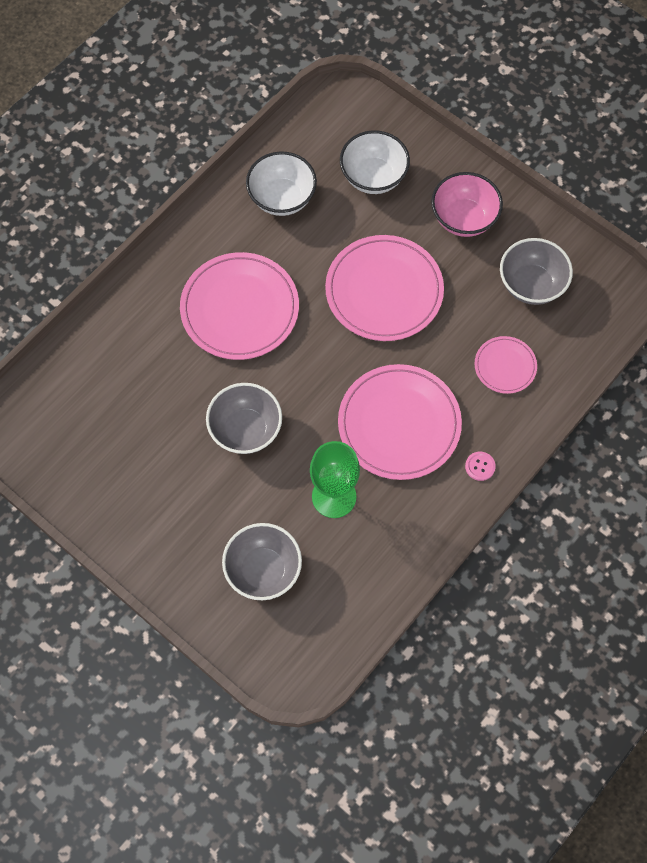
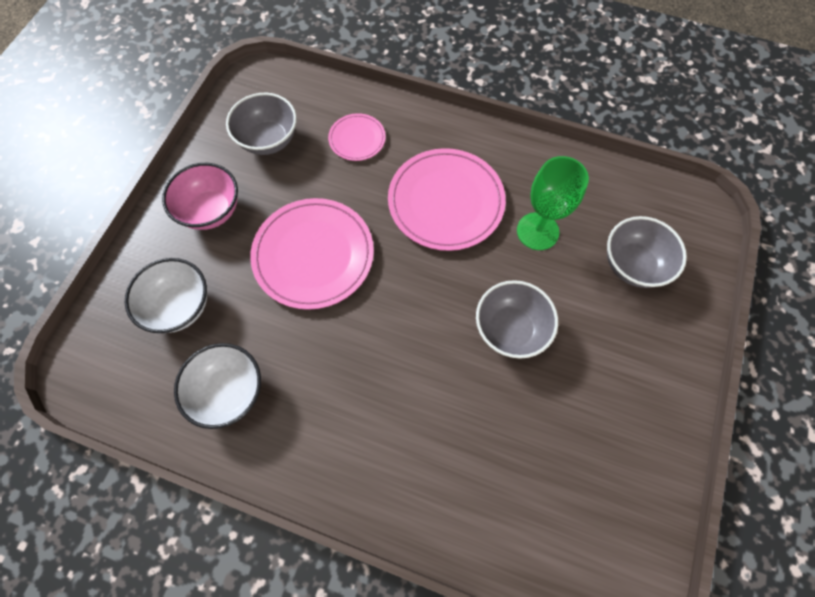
camera: 110 degrees left, 0 degrees up
pink plate [180,252,299,360] -> none
pink button [465,452,496,481] -> none

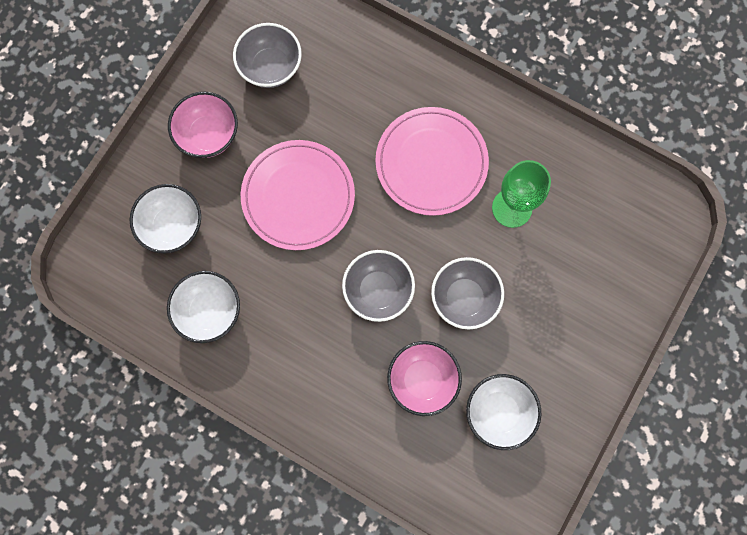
camera: 10 degrees right, 10 degrees up
pink plate [328,113,386,161] -> none
grey bowl [607,216,687,288] -> grey bowl moved to [342,250,415,322]
none -> pink bowl [387,341,462,416]
none -> white bowl [466,374,541,450]

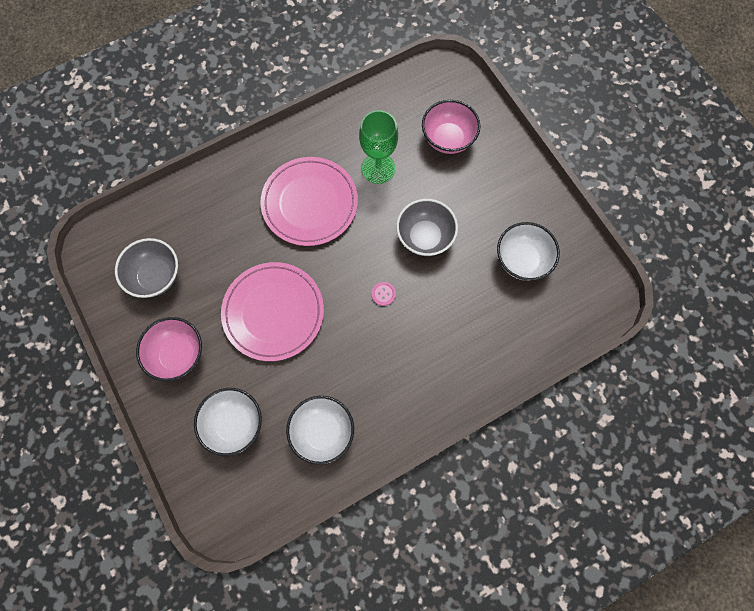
camera: 60 degrees left, 5 degrees down
grey bowl [342,250,415,322] -> pink button [372,282,396,306]
pink bowl [387,341,462,416] -> pink bowl moved to [422,100,480,154]

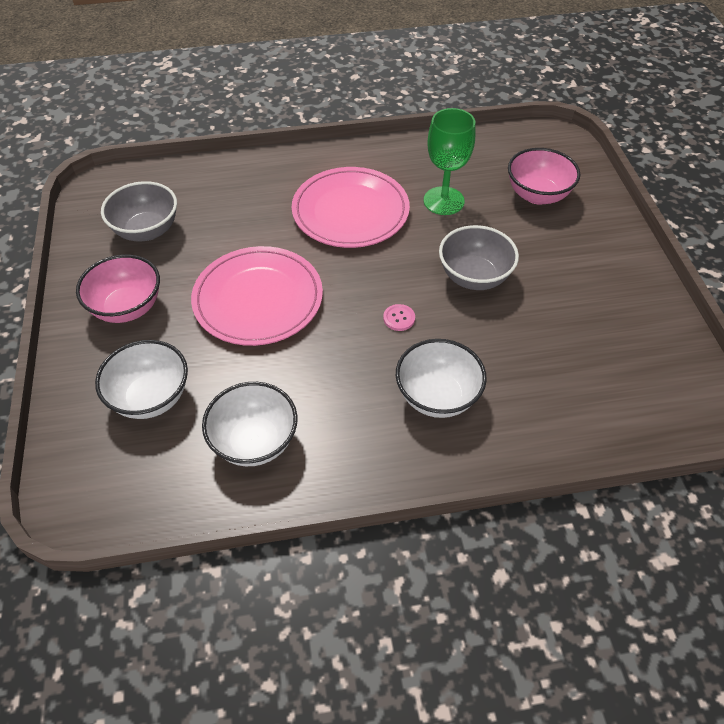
camera: 20 degrees right, 20 degrees down
white bowl [497,222,560,281] -> white bowl moved to [396,339,487,418]

